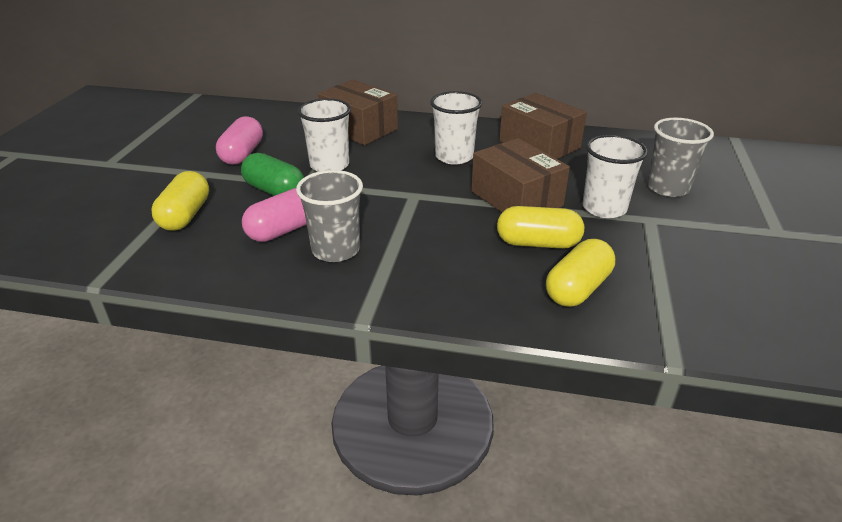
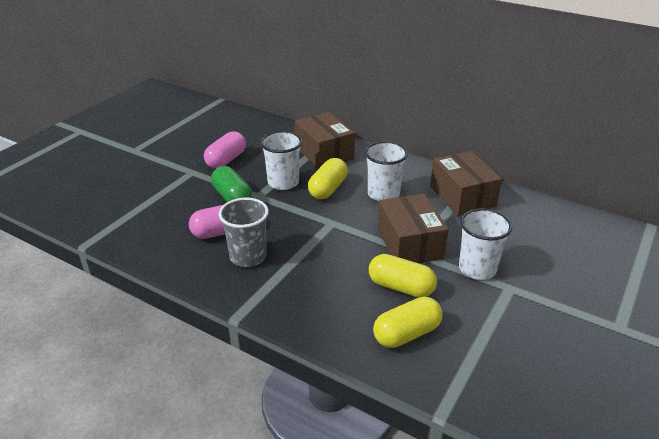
camera: 20 degrees right, 0 degrees up
yellow capsule [151,171,209,231] -> yellow capsule moved to [308,158,348,199]
grey cup [647,118,714,197] -> none

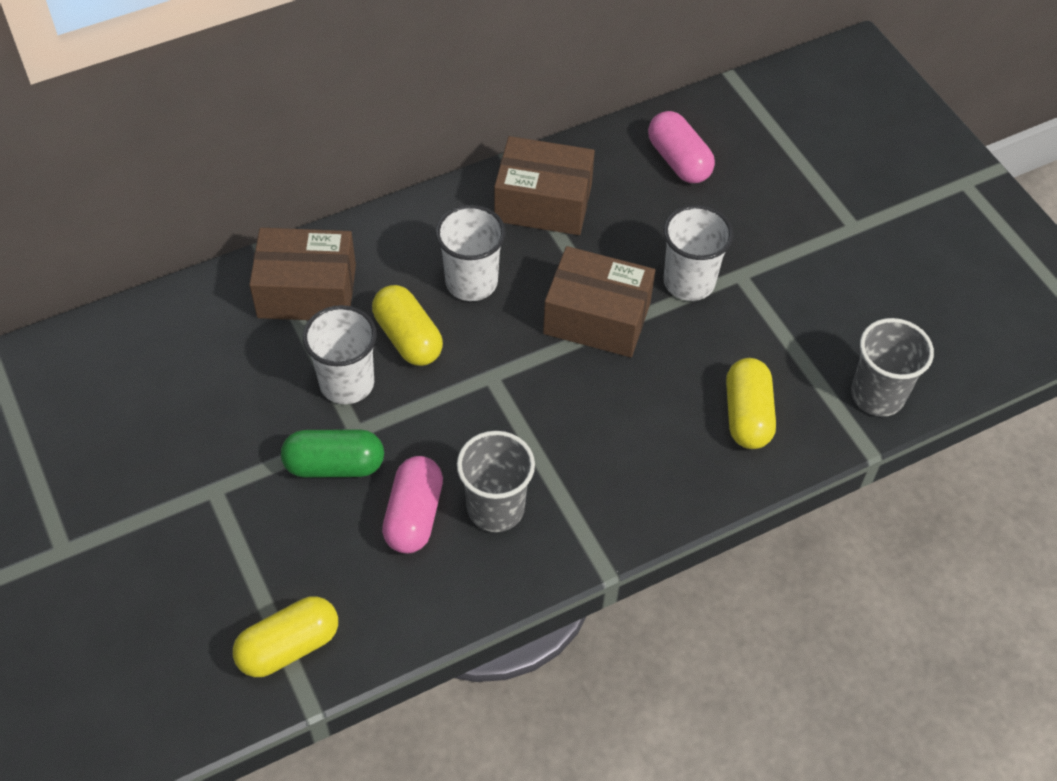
camera: 60 degrees left, 20 degrees up
pink capsule [204,131,246,169] -> pink capsule moved to [648,111,715,183]
yellow capsule [369,254,437,298] -> yellow capsule moved to [233,596,338,677]
none -> grey cup [851,318,934,417]

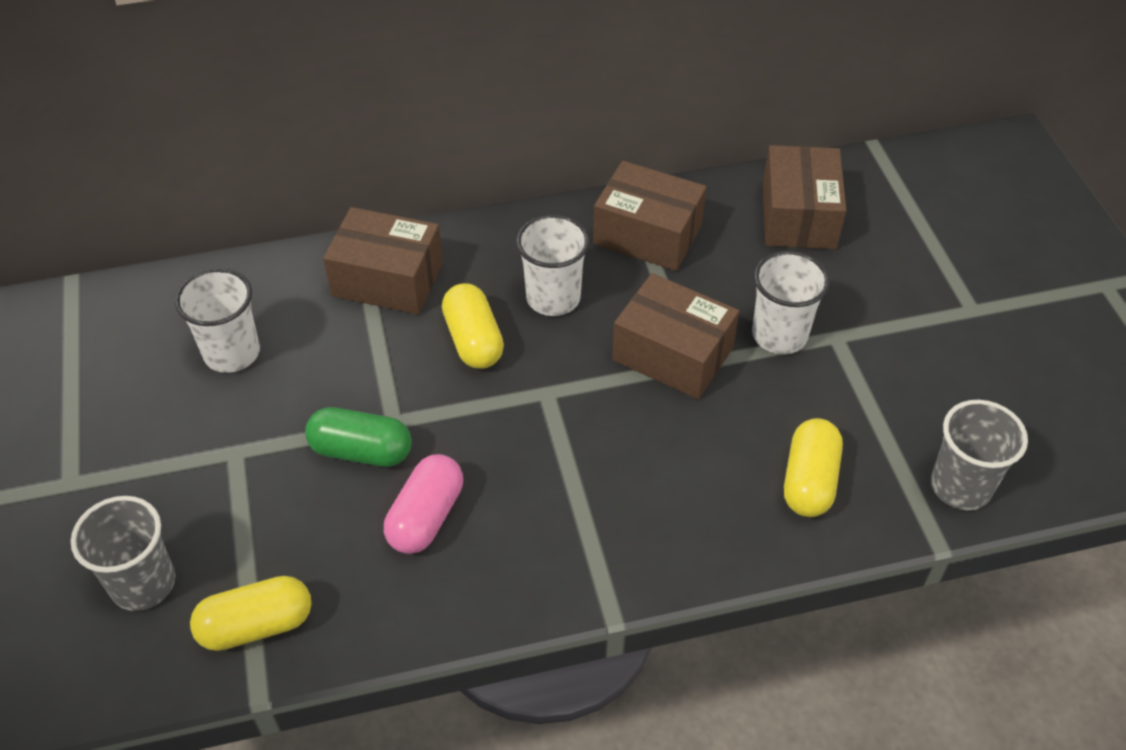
camera: 15 degrees right, 5 degrees down
white cup [303,305,377,404] -> white cup moved to [175,268,260,373]
grey cup [457,431,535,532] -> grey cup moved to [71,496,175,611]
pink capsule [648,111,715,183] -> brown box [763,145,847,249]

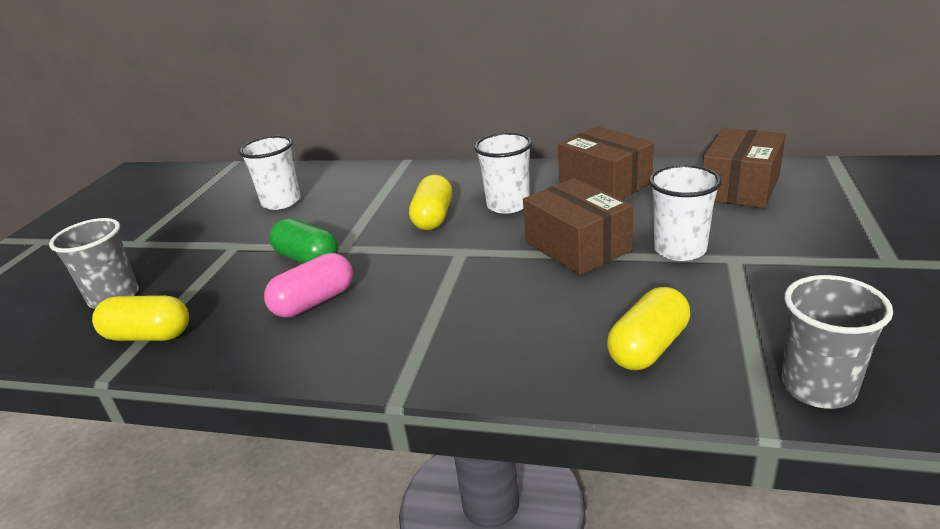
camera: 30 degrees right, 20 degrees down
brown box [323,207,443,314] -> none

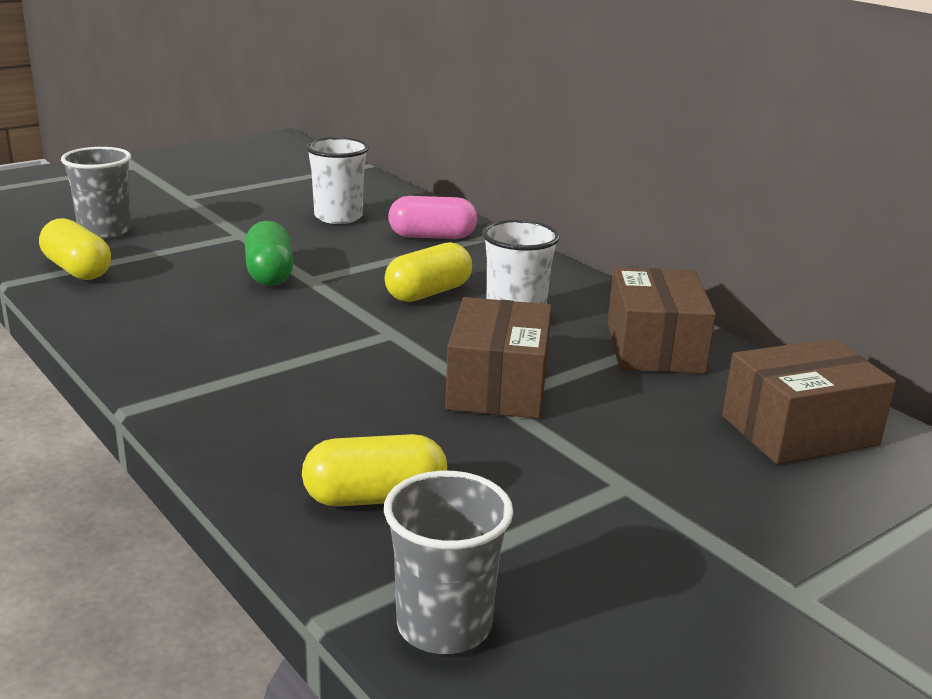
camera: 35 degrees right, 5 degrees down
pink capsule [264,253,353,317] -> pink capsule moved to [388,196,477,239]
white cup [649,165,722,261] -> none

